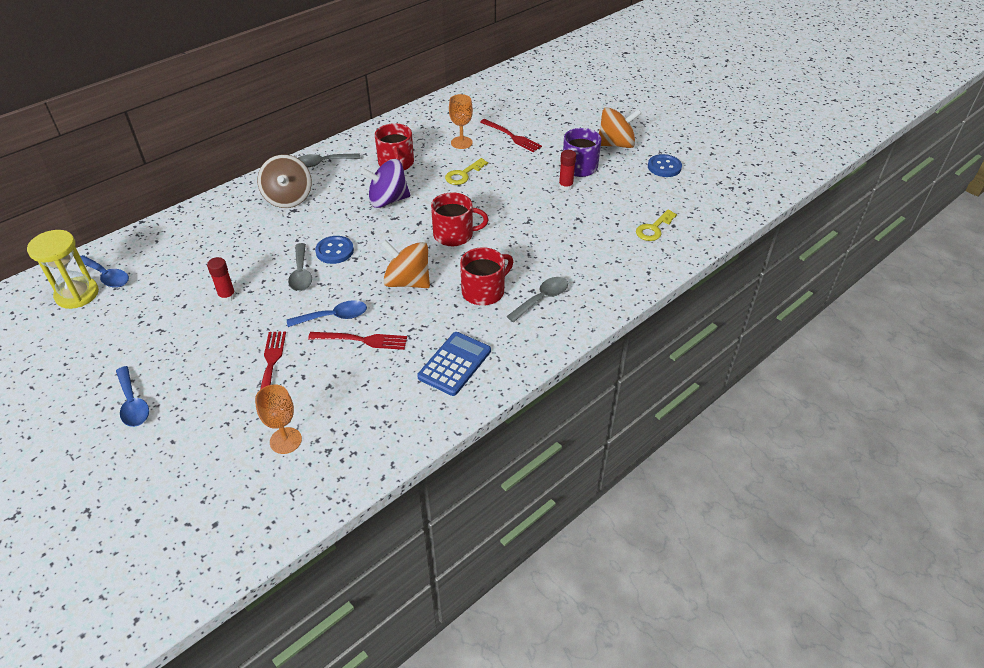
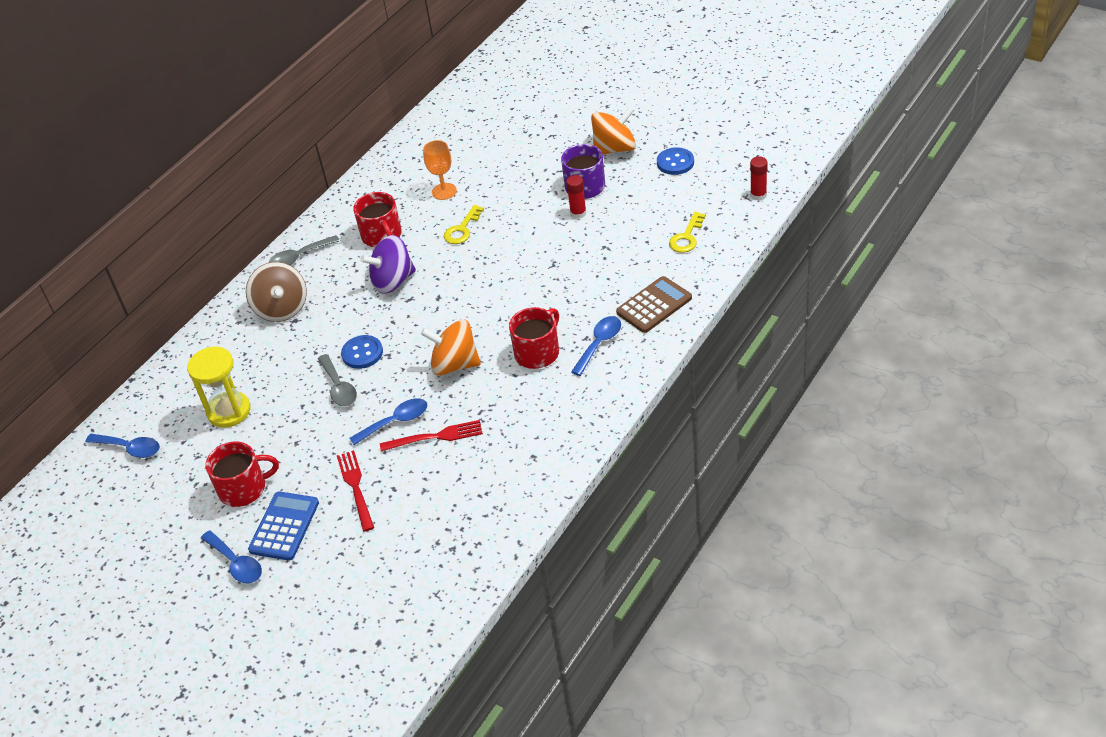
camera: 10 degrees left, 0 degrees up
yellow hourglass [27,230,99,309] -> yellow hourglass moved to [187,346,251,428]
red glue stick [207,257,236,302] -> red glue stick moved to [750,156,768,201]
orange goblet [255,384,302,454] -> none
blue calculator [417,332,491,396] -> blue calculator moved to [248,491,319,561]
red mug [431,192,489,246] -> red mug moved to [206,441,279,507]
red fork [480,119,542,152] -> none
grey spoon [506,277,568,322] -> blue spoon [571,316,621,376]
none -> brown calculator [616,276,692,333]

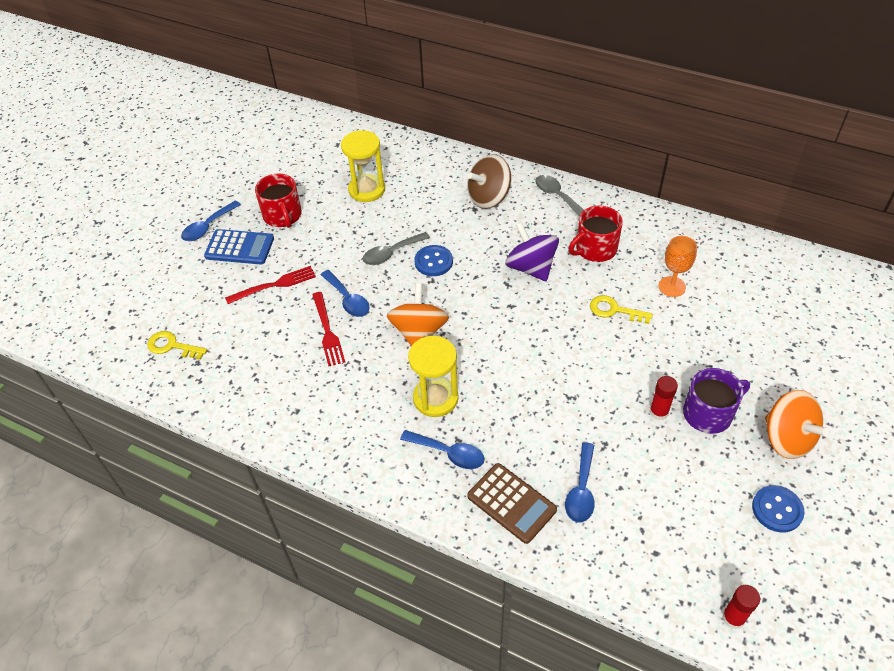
camera: 80 degrees right, 5 degrees up
blue spoon [86,434,160,458] -> blue spoon moved to [565,442,594,523]
red mug [509,307,559,369] -> yellow hourglass [408,336,459,417]
yellow key [669,212,706,253] -> yellow key moved to [147,331,207,360]

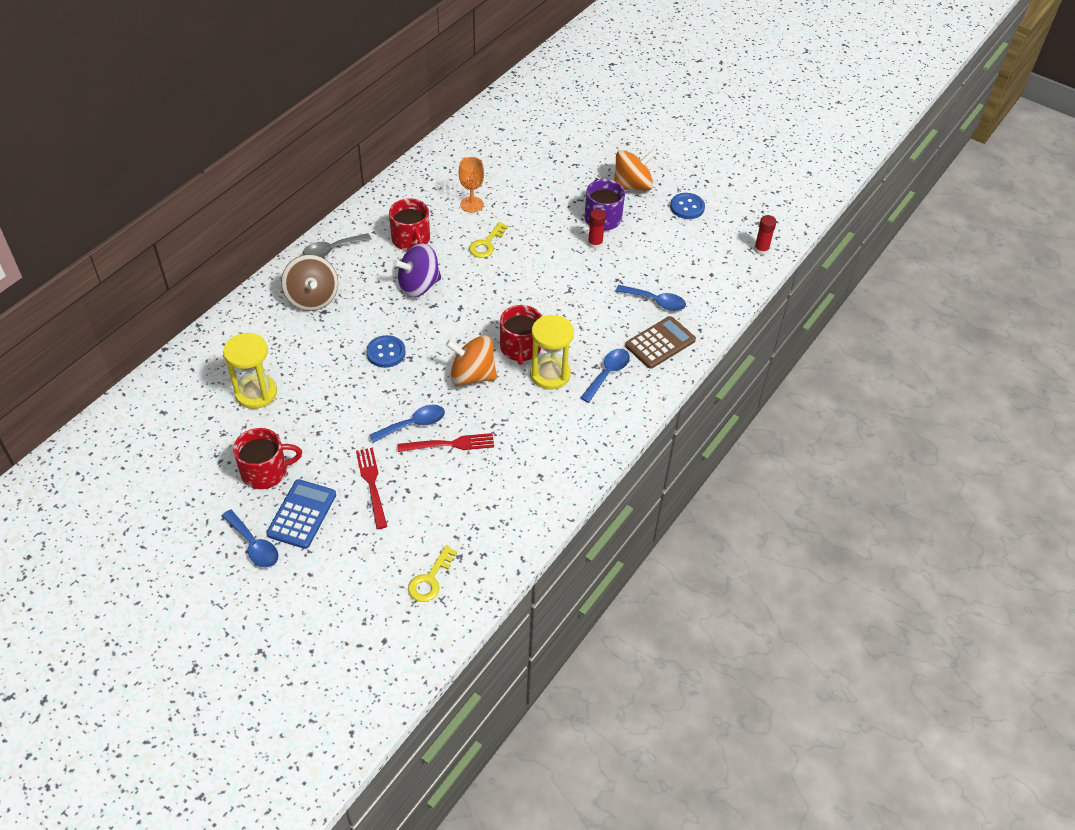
camera: 85 degrees left, 0 degrees up
grey spoon [363,232,430,265] -> none
none -> red mug [500,305,542,365]

